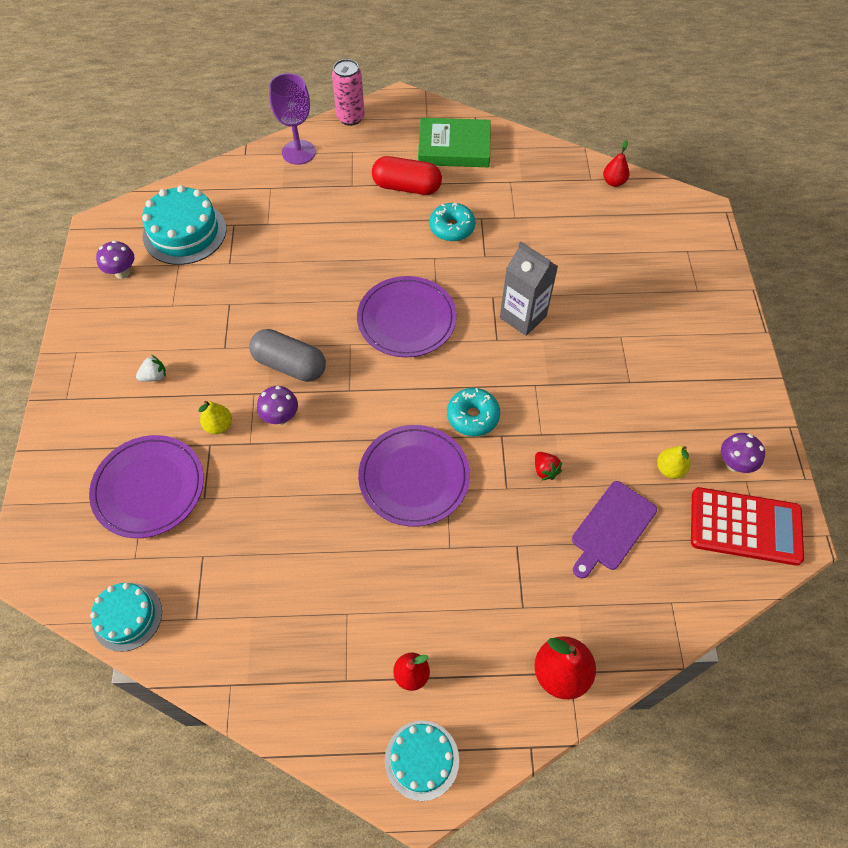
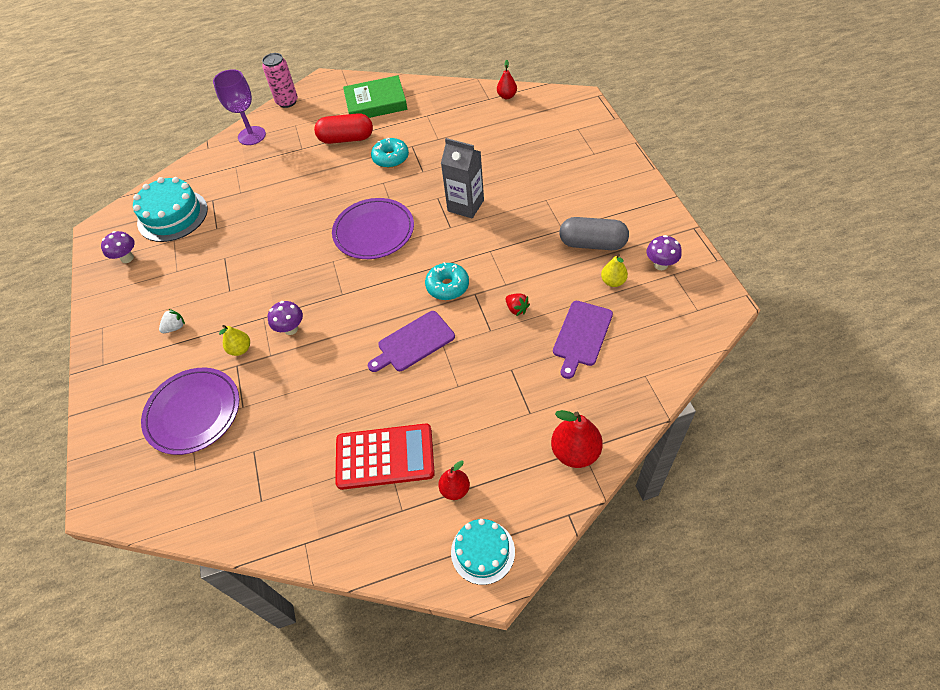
camera: 10 degrees left, 5 degrees down
turquoise cake [90,583,162,652] -> none
grey capsule [249,329,326,382] -> grey capsule moved to [559,217,629,250]
purple plate [358,425,470,527] -> purple cutting board [368,311,455,372]
red calculator [691,487,804,566] -> red calculator moved to [335,423,435,490]

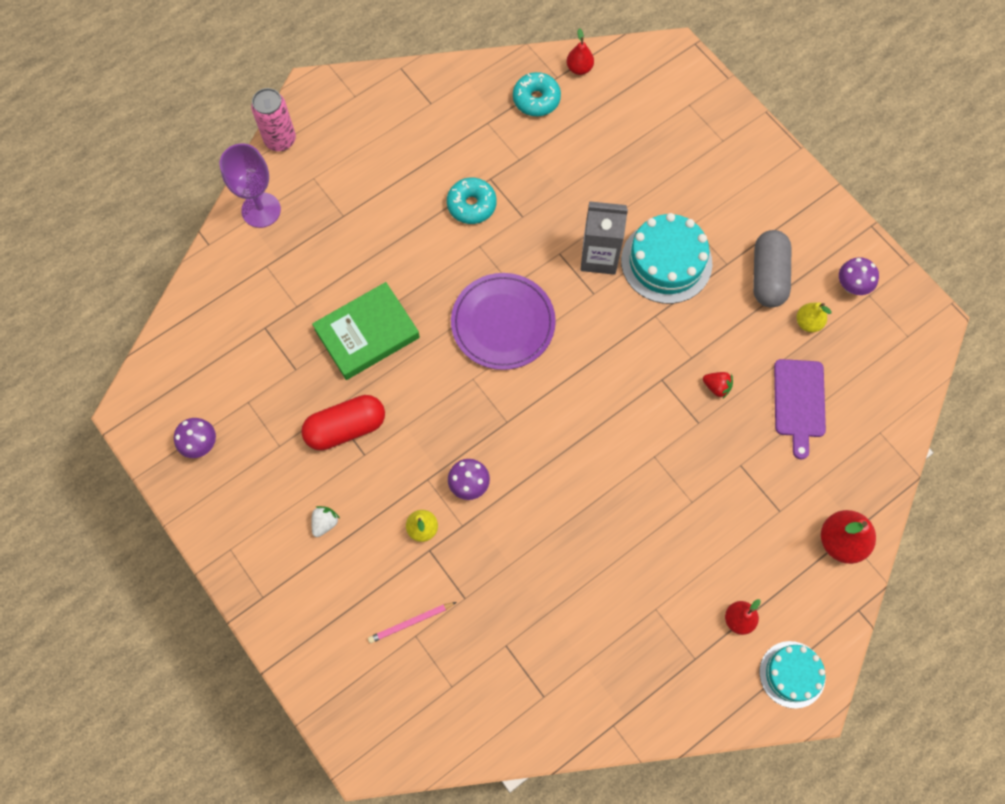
camera: 25 degrees left, 15 degrees up
turquoise cake [133,177,208,242] -> turquoise cake moved to [621,213,712,304]
purple plate [141,368,239,455] -> pink pencil [368,602,456,643]
red capsule [314,113,373,144] -> red capsule moved to [301,395,385,451]
red calculator [335,423,435,490] -> none
green book [343,75,407,118] -> green book moved to [312,282,420,380]
purple cutting board [368,311,455,372] -> none
turquoise donut [425,262,469,300] -> turquoise donut moved to [513,72,561,116]
grey capsule [559,217,629,250] -> grey capsule turned 75 degrees counterclockwise [753,230,791,308]

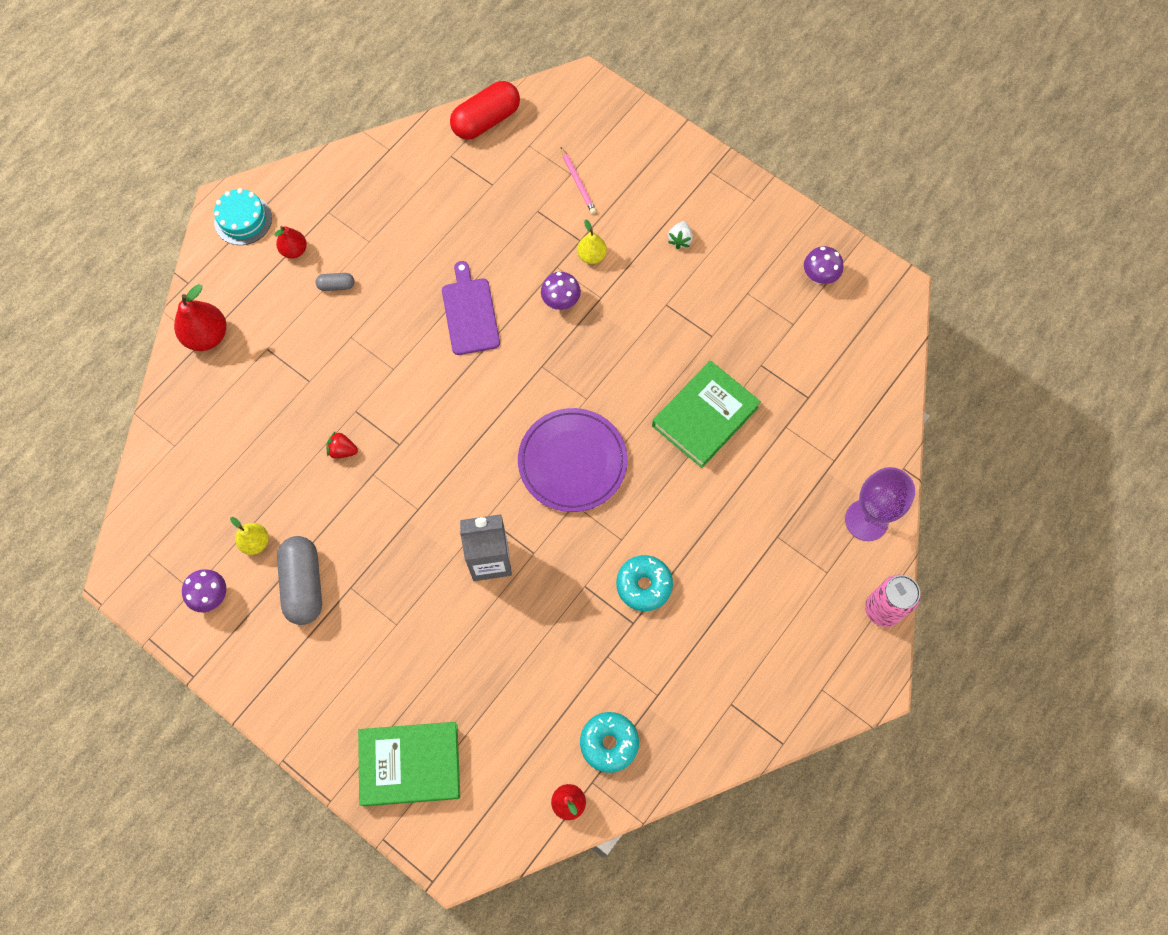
camera: 165 degrees right, 0 degrees up
red capsule [301,395,385,451] -> red capsule moved to [450,81,520,140]
pink pencil [368,602,456,643] -> pink pencil turned 105 degrees clockwise [561,147,596,214]
turquoise cake [621,213,712,304] -> none
purple cutting board [774,359,826,460] -> purple cutting board moved to [442,261,500,355]
none -> grey capsule [316,273,354,291]
none -> green book [358,722,460,806]

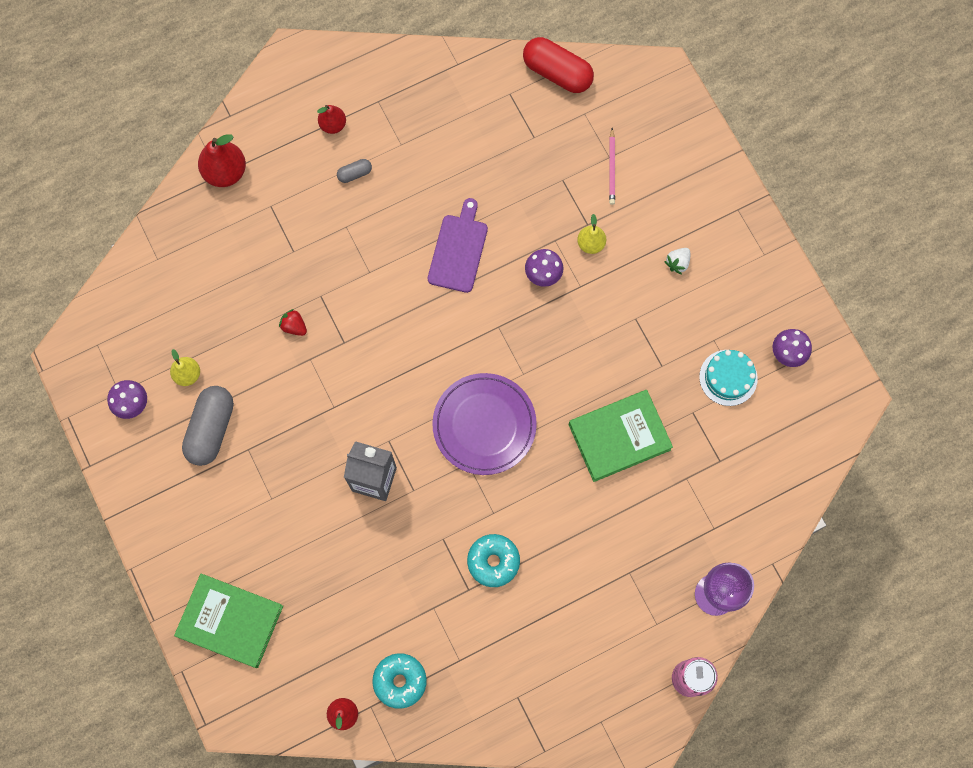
camera: 25 degrees right, 5 degrees up
turquoise cake [214,188,272,245] -> turquoise cake moved to [699,350,758,406]
grey capsule [316,273,354,291] -> grey capsule turned 45 degrees counterclockwise [337,159,372,183]
red capsule [450,81,520,140] -> red capsule turned 45 degrees clockwise [523,37,594,93]

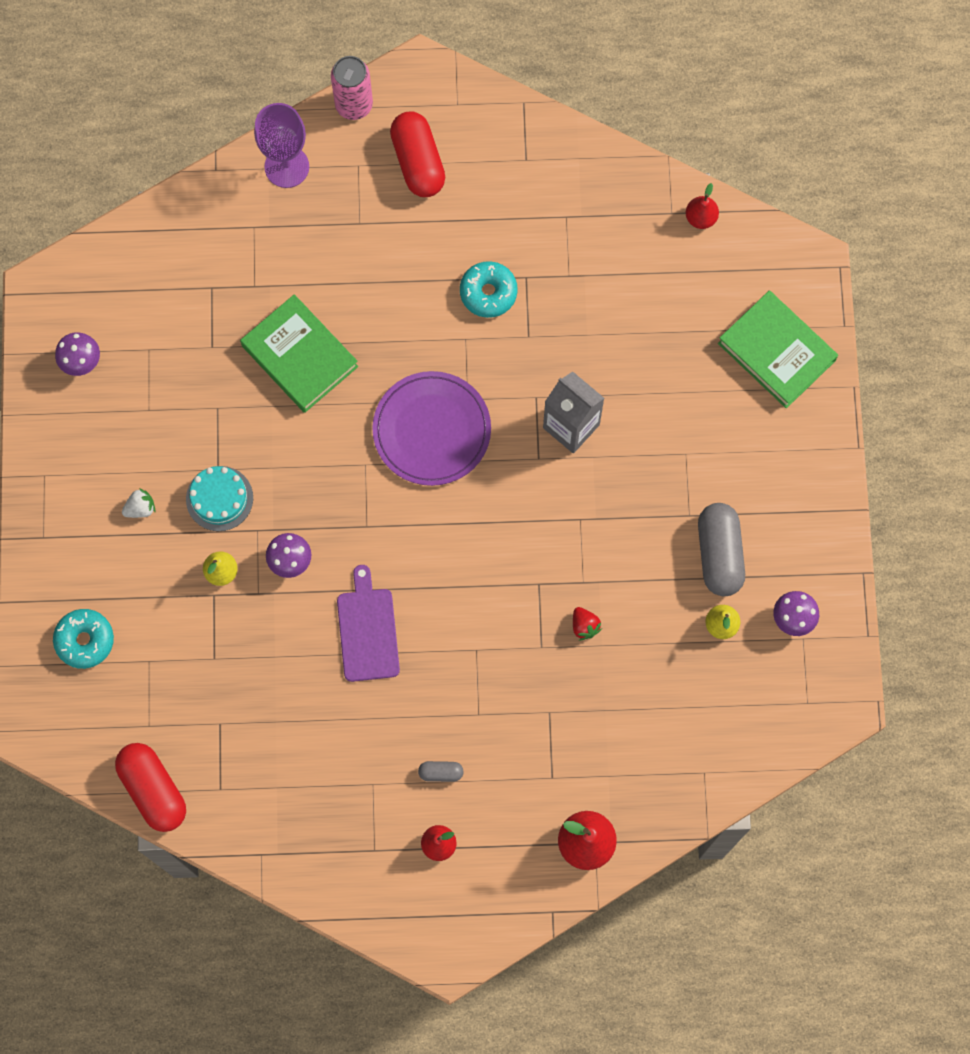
camera: 155 degrees left, 0 degrees up
grey capsule [182,386,234,466] -> grey capsule turned 45 degrees counterclockwise [698,503,745,596]
turquoise donut [372,653,427,709] -> turquoise donut moved to [53,609,114,669]
purple cutting board [428,198,488,293] -> purple cutting board turned 135 degrees clockwise [337,565,400,682]
green book [569,390,673,482] -> green book turned 45 degrees clockwise [240,294,358,413]
pink pencil [609,128,615,205] -> none
turquoise cake [699,350,758,406] -> turquoise cake moved to [186,466,253,531]
none -> red capsule [390,111,445,197]

